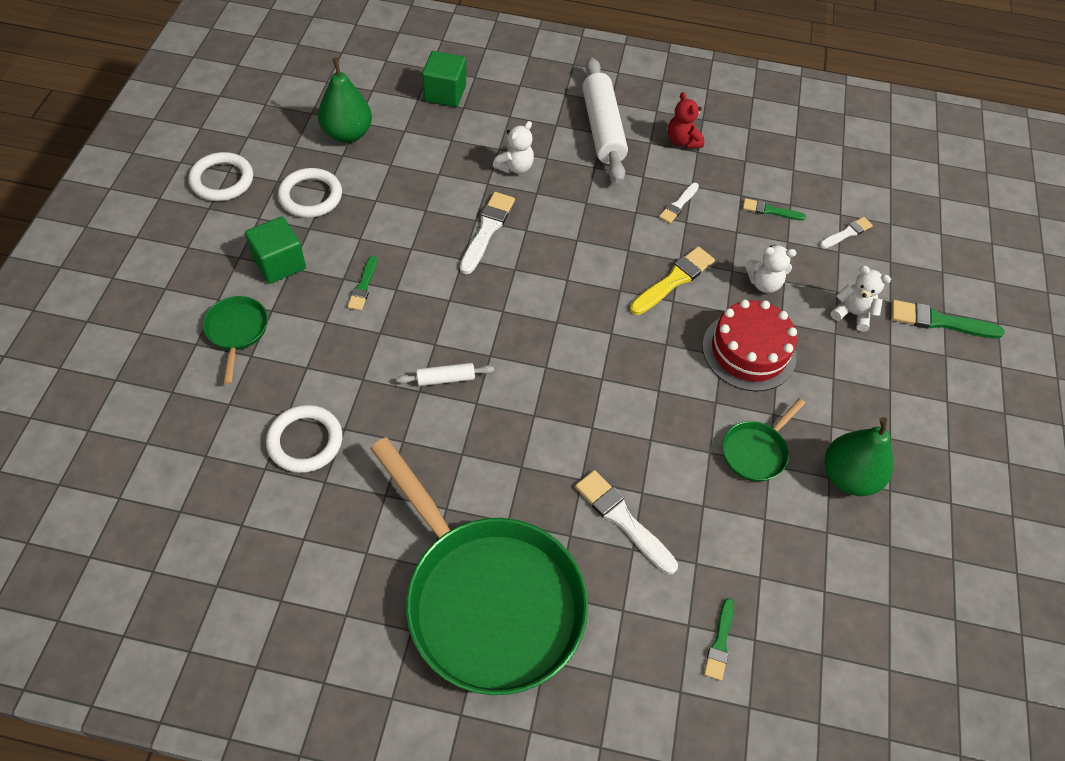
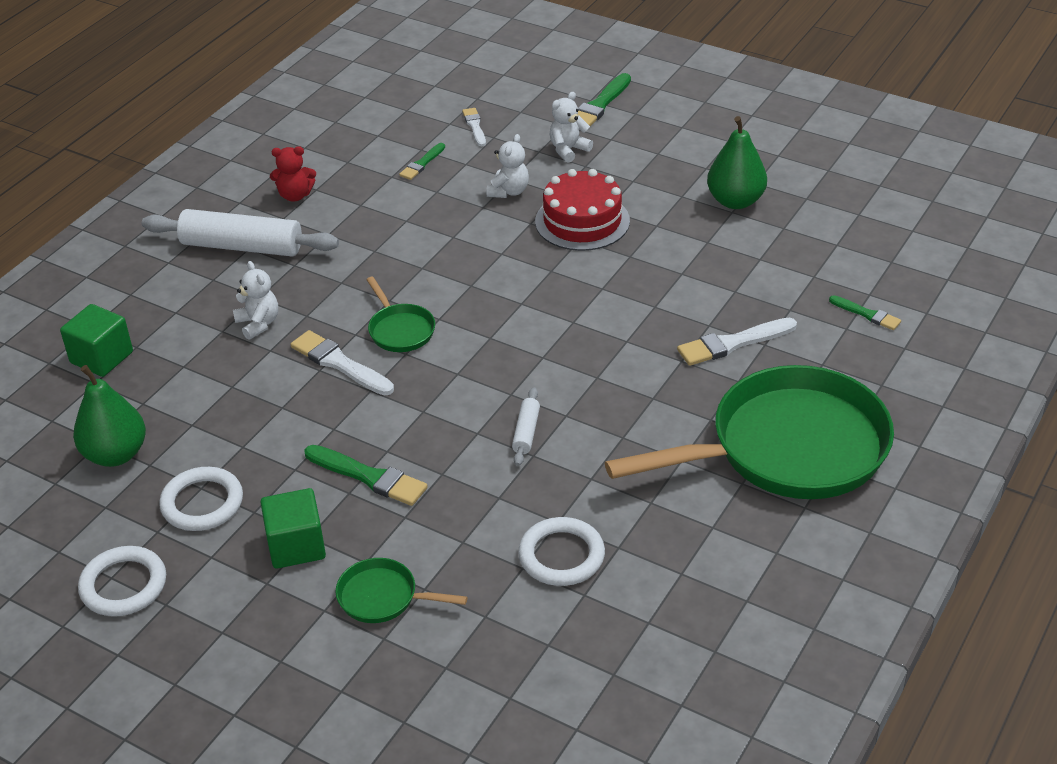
camera: 65 degrees left, 15 degrees down
green brush [347,256,377,311] -> green brush [304,445,428,506], size x1.65
yellow brush [630,247,715,315] -> none
white brush [659,183,699,224] -> none
green pan [722,398,805,482] -> green pan moved to [366,277,435,352]

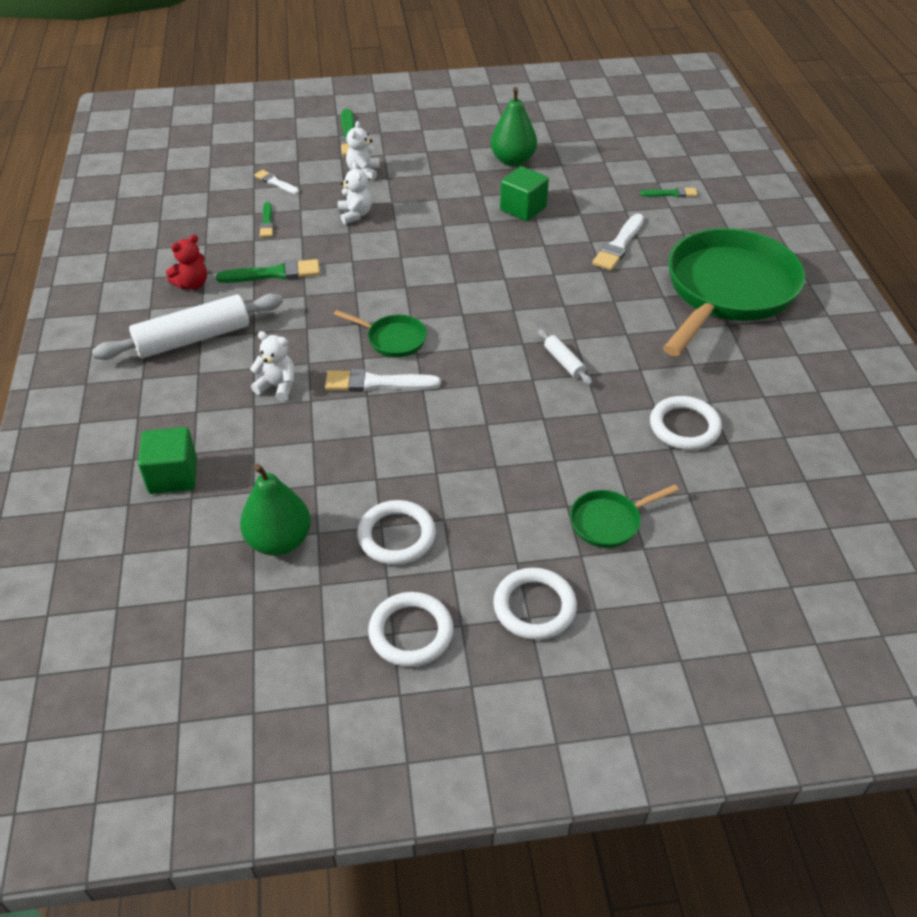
camera: 40 degrees left, 5 degrees up
green cube [260,488,326,569] -> green cube moved to [500,166,549,221]
green brush [304,445,428,506] -> green brush moved to [216,259,320,283]
red cake [535,169,630,251] -> none
none -> white ring [493,568,577,640]

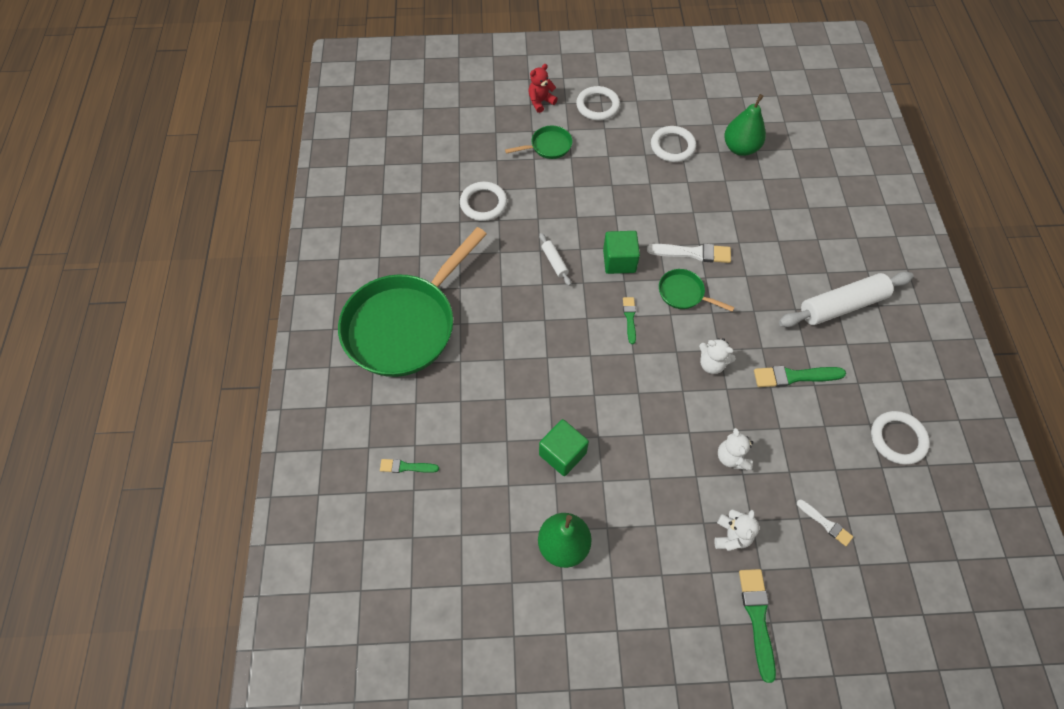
camera: 175 degrees left, 15 degrees up
green cube [138,427,197,494] -> green cube moved to [603,231,640,274]
red teddy bear [166,234,207,289] -> red teddy bear moved to [528,64,557,113]
white teddy bear [250,331,294,402] -> white teddy bear moved to [699,338,736,374]
green brush [260,202,274,237] -> green brush moved to [623,297,636,344]
white ring [368,592,454,667] -> white ring moved to [871,411,930,465]
white brush [592,214,644,271] -> none

